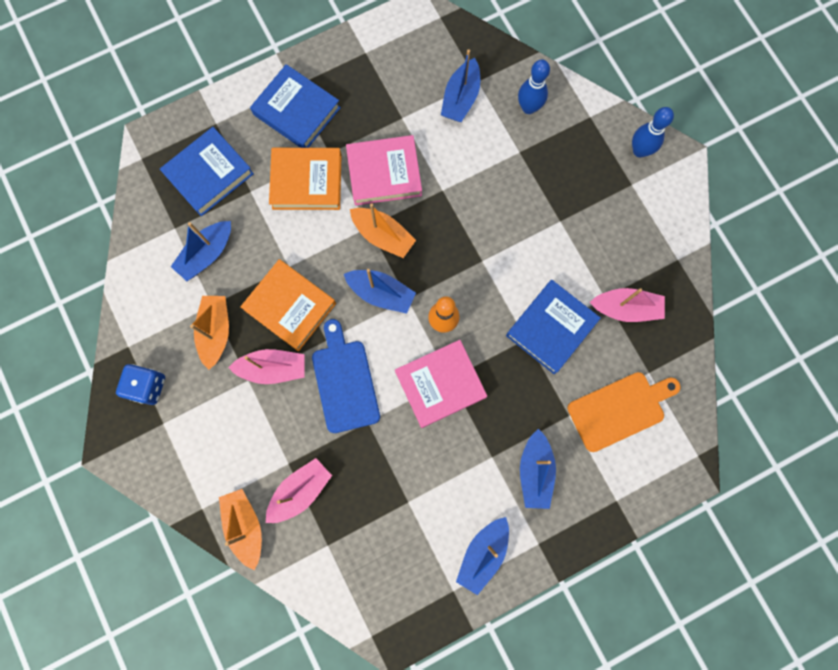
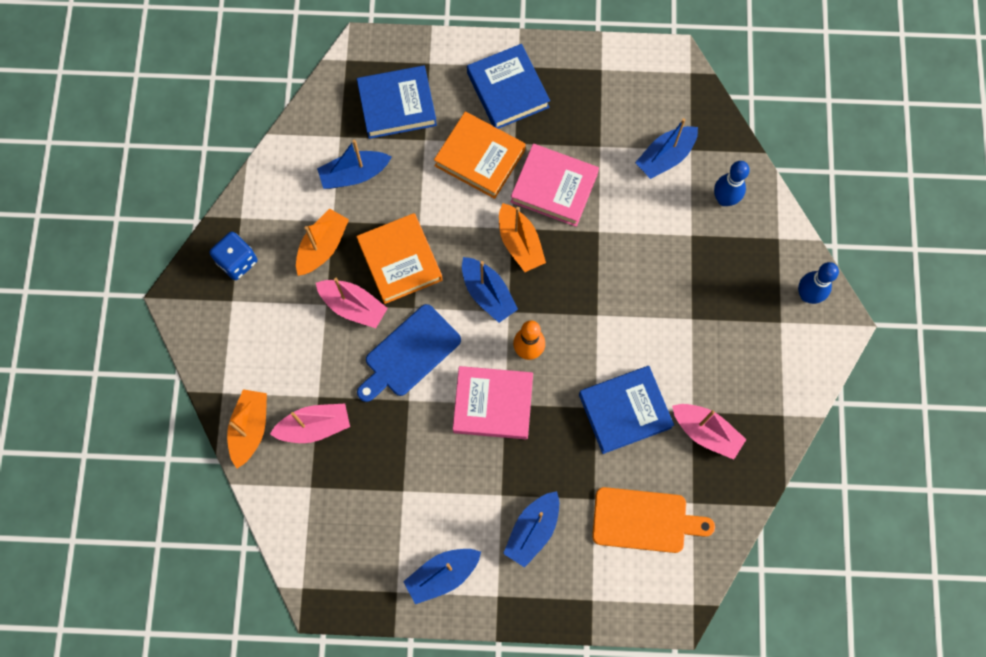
camera: 30 degrees right, 5 degrees down
blue cutting board [312,319,380,433] -> blue cutting board turned 150 degrees counterclockwise [357,304,461,402]

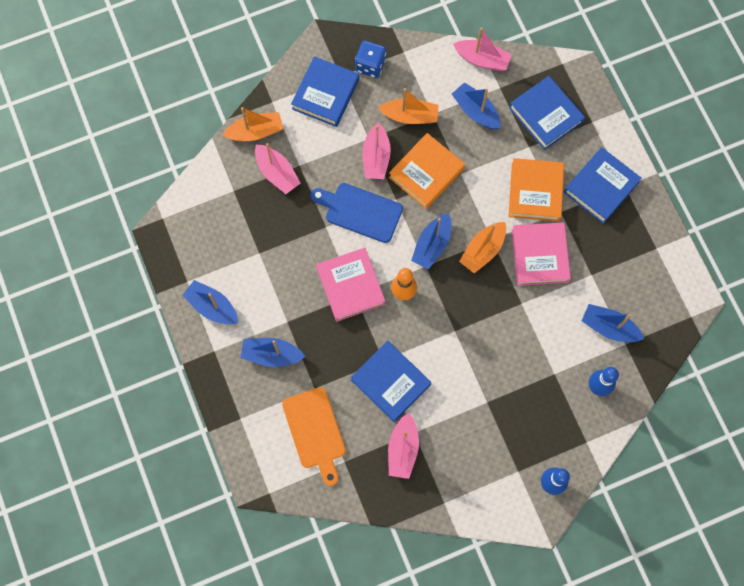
camera: 65 degrees right, 0 degrees up
none -> blue book [291,56,359,127]
none -> pink boat [453,27,512,71]

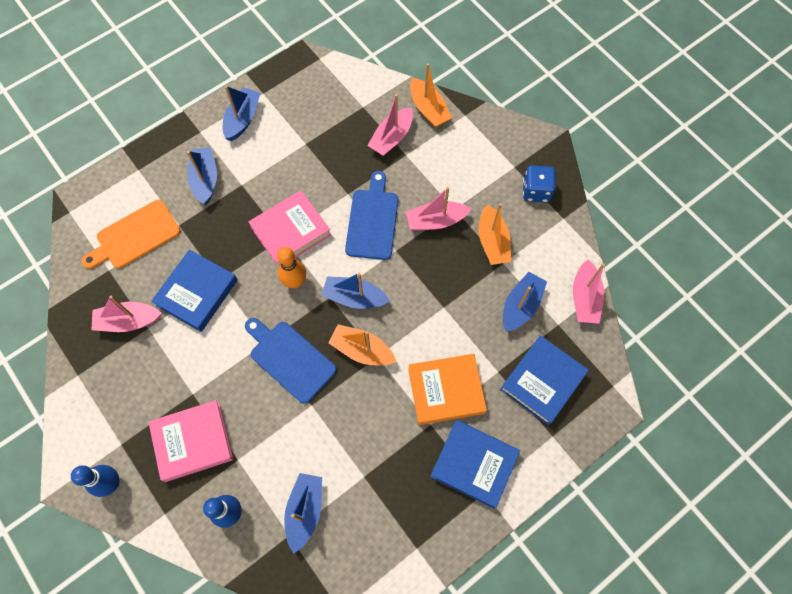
camera: 75 degrees right, 5 degrees down
blue book [291,56,359,127] -> none
orange book [389,133,465,209] -> none
pink book [512,222,571,286] -> pink book moved to [148,400,233,482]
none -> blue cutting board [245,318,336,404]

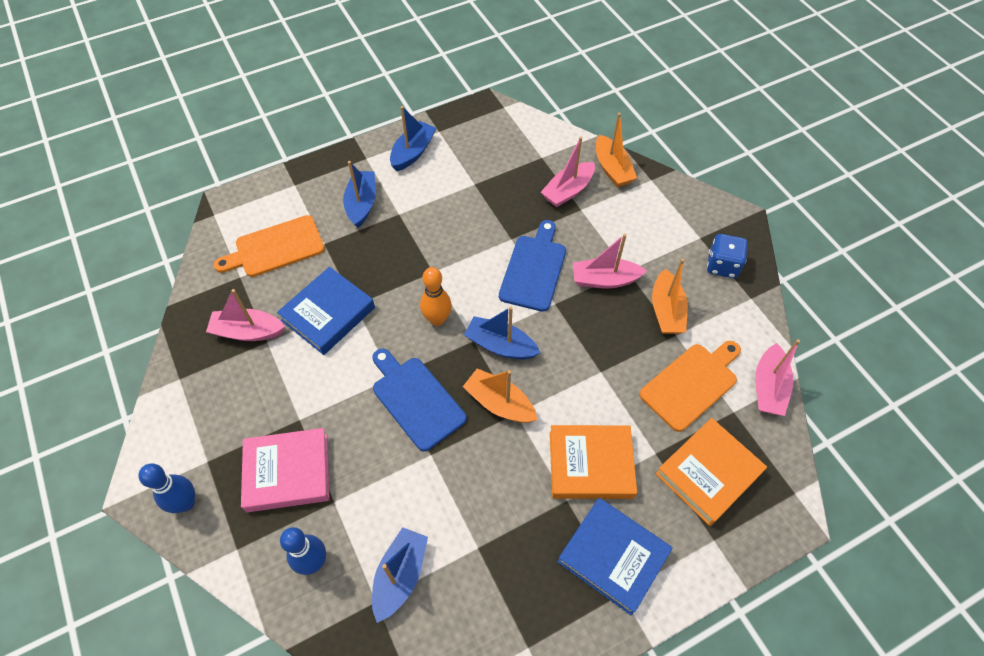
camera: 10 degrees right, 10 degrees down
pink book [249,190,331,267] -> none
blue book [500,335,589,425] -> orange book [656,418,767,526]
blue boat [503,272,547,331] -> orange cutting board [639,341,741,432]

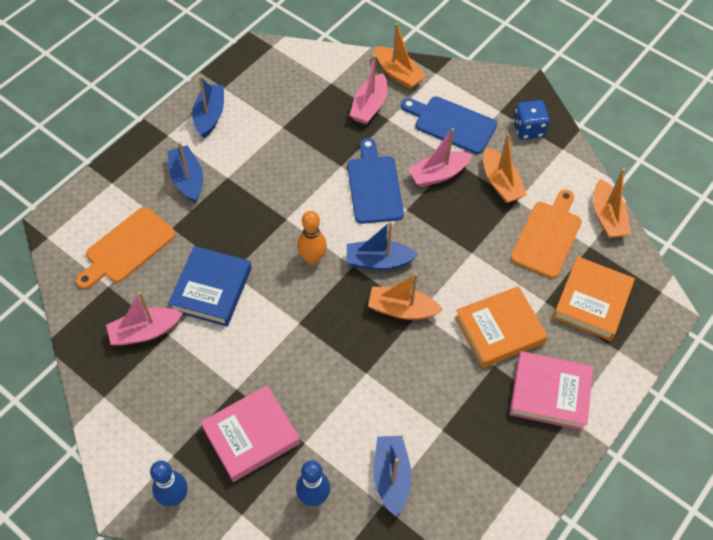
camera: 25 degrees left, 0 degrees up
blue cutting board [372,349,467,451] -> blue cutting board moved to [401,96,497,154]
blue book [557,498,673,616] -> pink book [510,351,593,431]
pink boat [755,339,800,416] -> orange boat [593,168,631,238]

